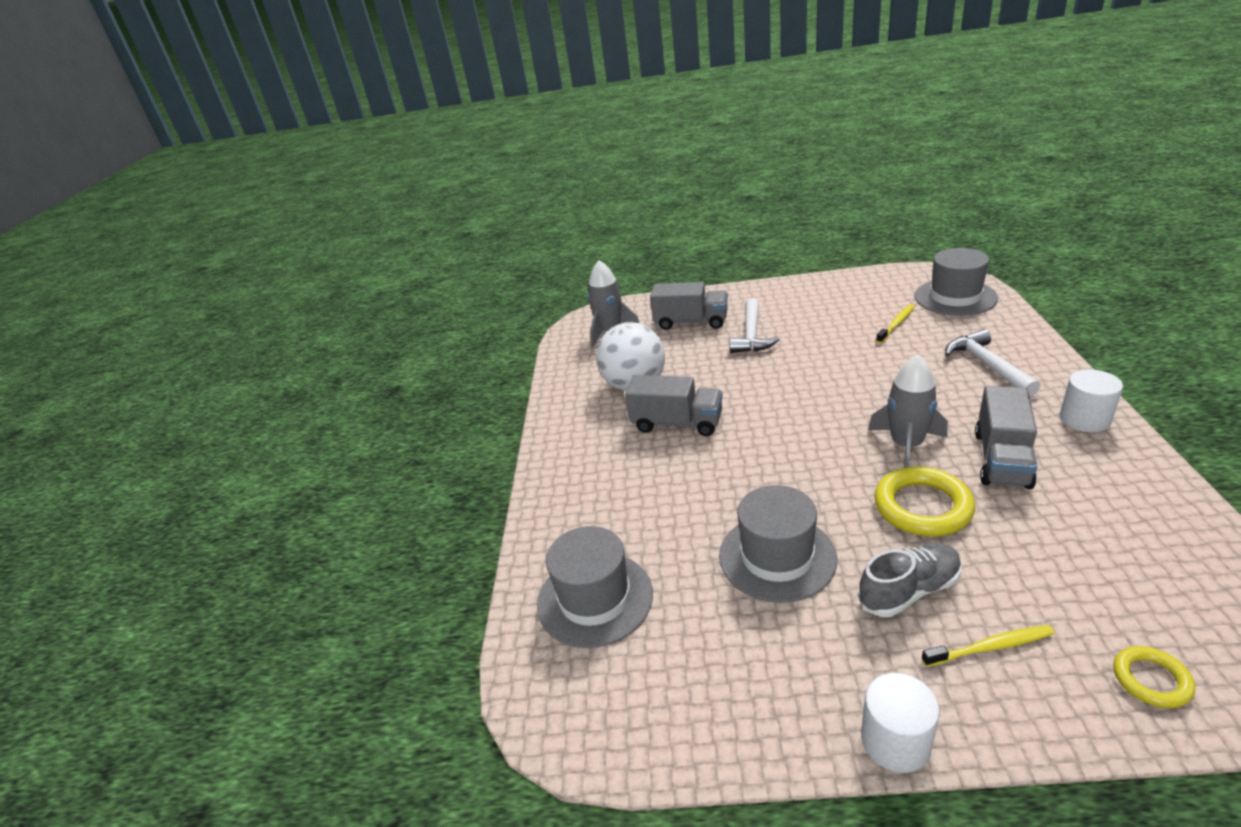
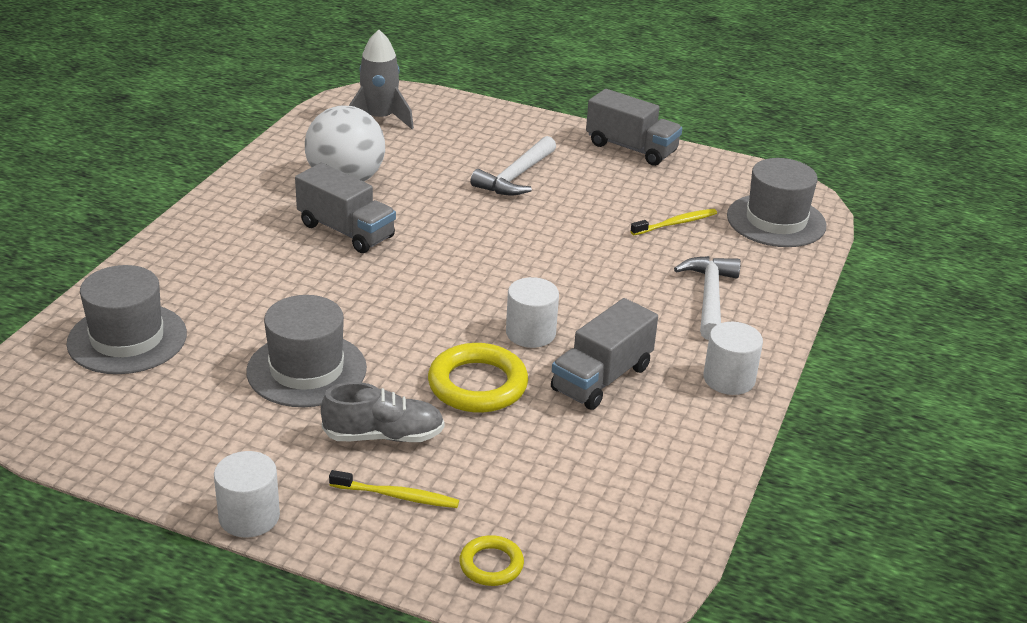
camera: 15 degrees right, 0 degrees up
grey truck [650,282,728,330] -> grey truck moved to [586,89,682,166]
grey rocket [868,355,948,468] -> white cylinder [506,277,559,348]

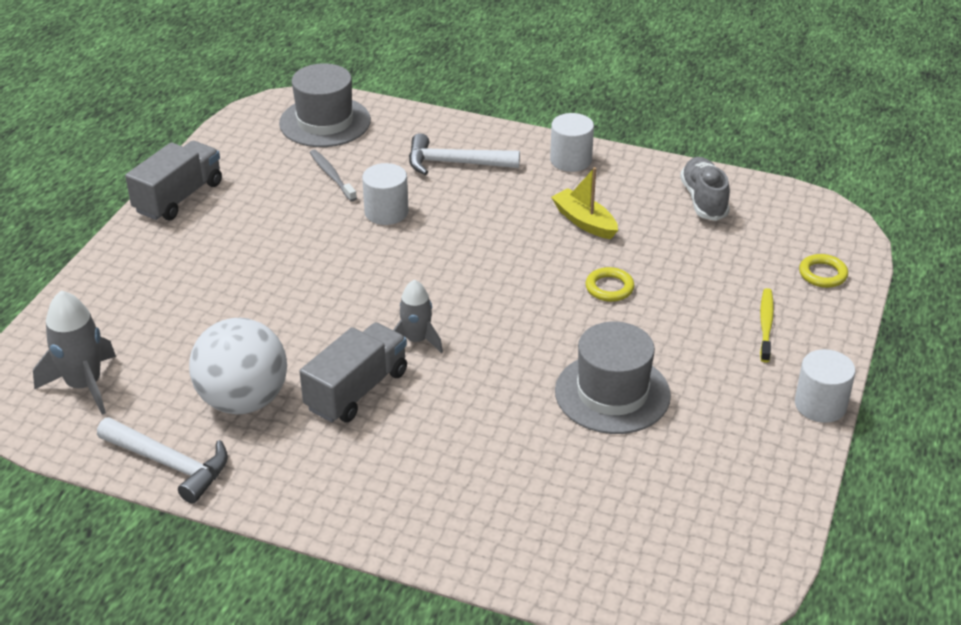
camera: 90 degrees left, 5 degrees up
grey hat [66,265,187,374] -> none
grey shoe [321,382,444,442] -> grey shoe moved to [680,157,730,221]
yellow ring [428,343,528,413] -> yellow ring [586,267,634,302], size x0.55
white hammer [470,136,556,195] -> white hammer moved to [97,417,228,504]
white cylinder [506,277,559,348] -> white cylinder moved to [362,163,408,225]
grey truck [551,298,658,410] -> yellow boat [551,167,618,239]
yellow toothbrush [631,209,717,235] -> grey toothbrush [310,150,357,201]
none -> grey rocket [393,279,443,353]

